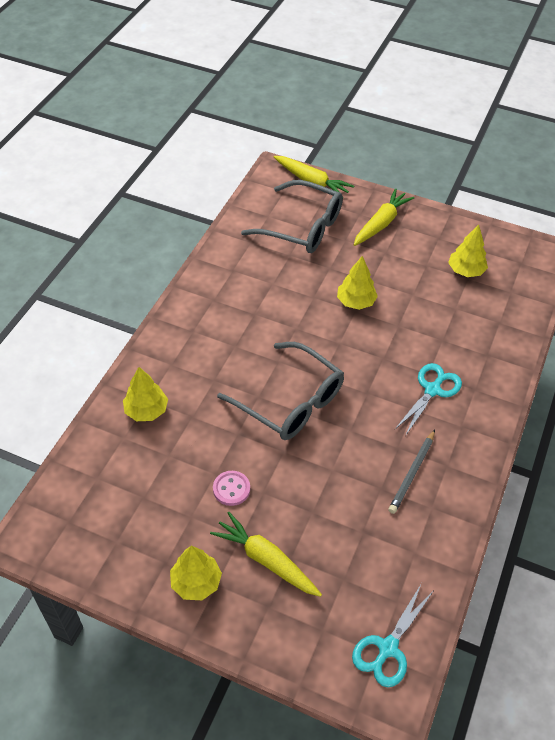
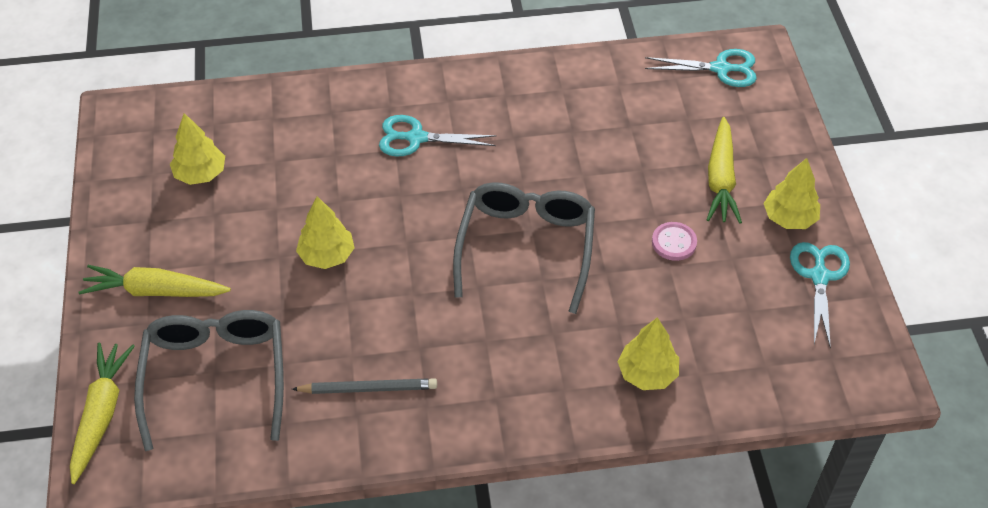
camera: 120 degrees left, 0 degrees up
grey pencil [388,430,435,514] -> grey pencil moved to [292,378,437,394]
none -> turquoise scissors [790,242,850,348]

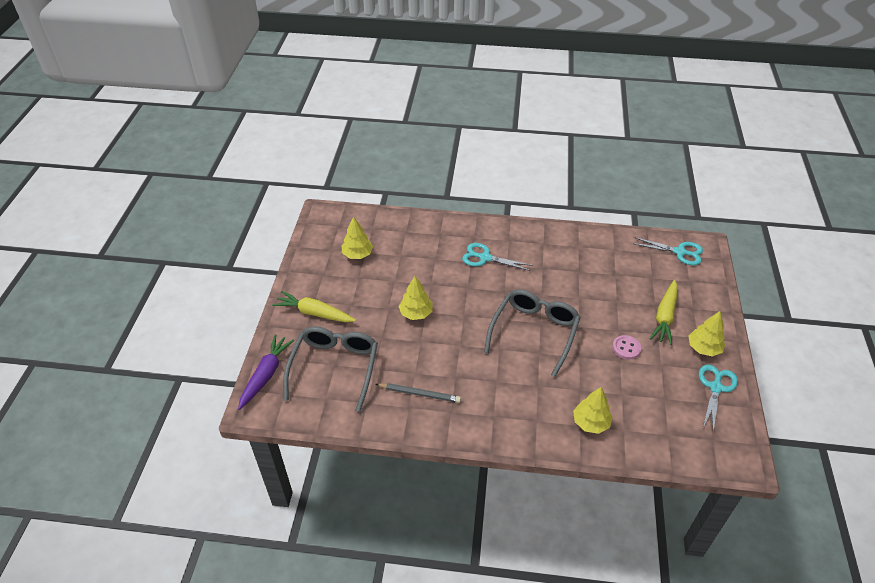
camera: 15 degrees right, 5 degrees down
yellow carrot [70,342,135,484] -> purple carrot [238,334,294,410]

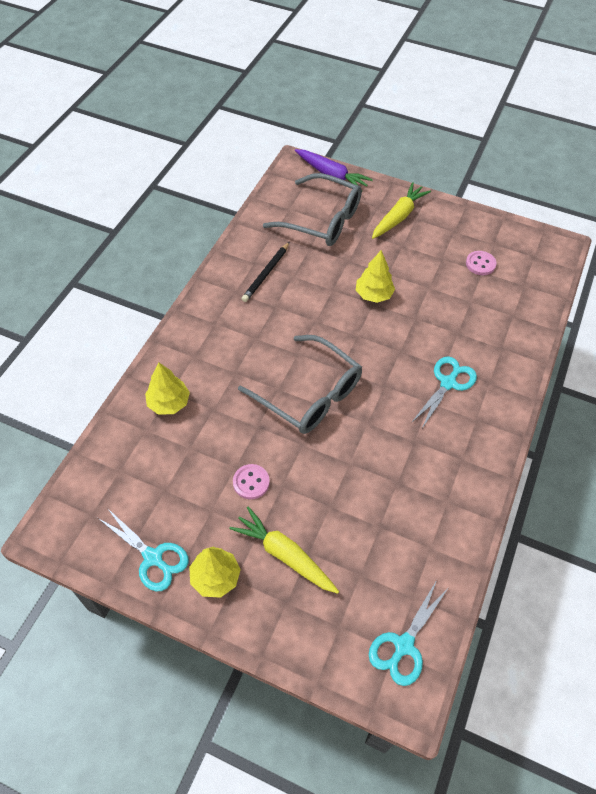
camera: 105 degrees right, 10 degrees up
yellow tree [342,216,373,259] -> pink button [466,251,497,275]
grey pencil [375,383,461,403] -> black pencil [242,242,290,302]

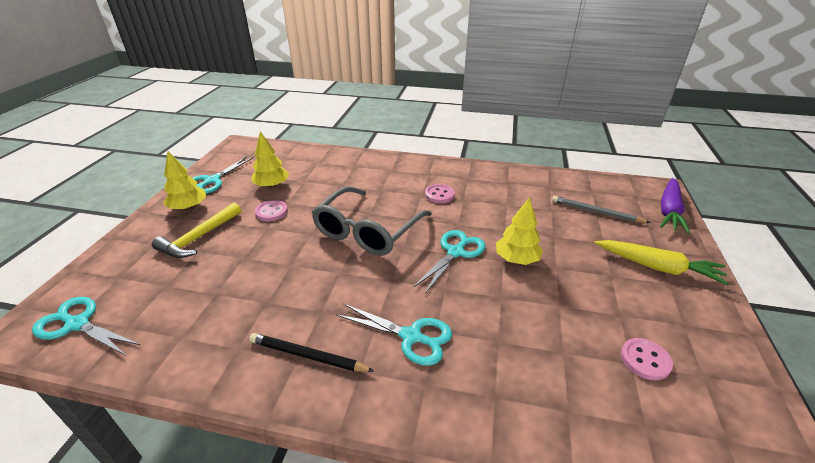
camera: 80 degrees right, 20 degrees down
yellow tree [145,363,190,415] -> yellow tree moved to [252,131,289,188]
yellow carrot [229,506,339,594] -> yellow hammer [152,203,241,258]
black pencil [242,242,290,302] -> black pencil moved to [249,333,375,372]
grey glasses [263,173,362,246] -> grey pencil [552,196,651,223]
none -> turquoise scissors [413,230,485,293]
none -> pink button [425,184,455,203]

